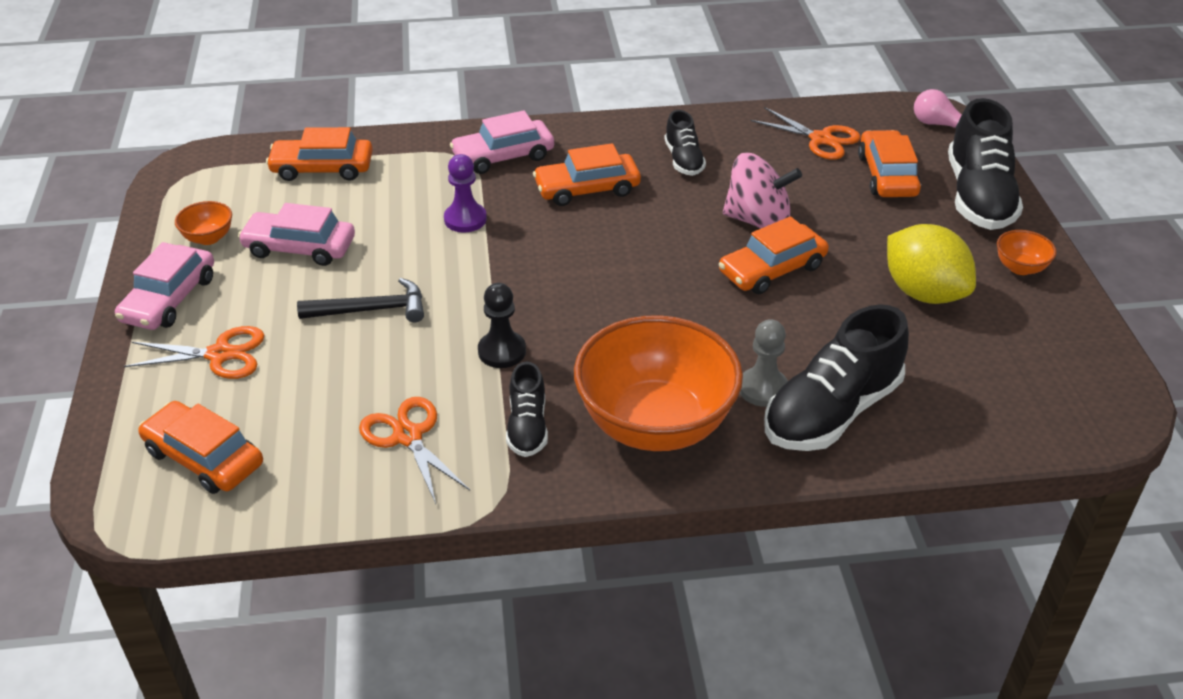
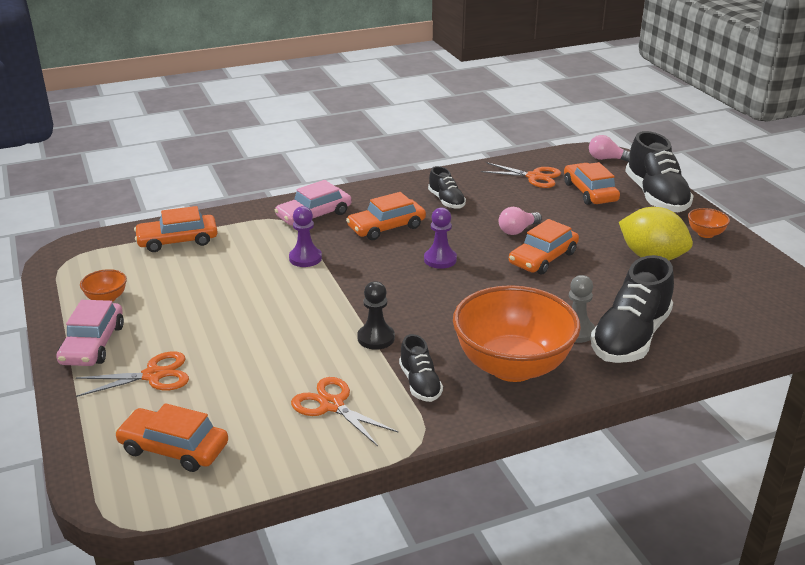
camera: 15 degrees left, 10 degrees down
pink car [238,203,355,266] -> none
black hammer [297,278,424,322] -> none
pink spinning top [723,153,802,229] -> pink light bulb [499,207,542,235]
none -> purple pawn [424,207,457,269]

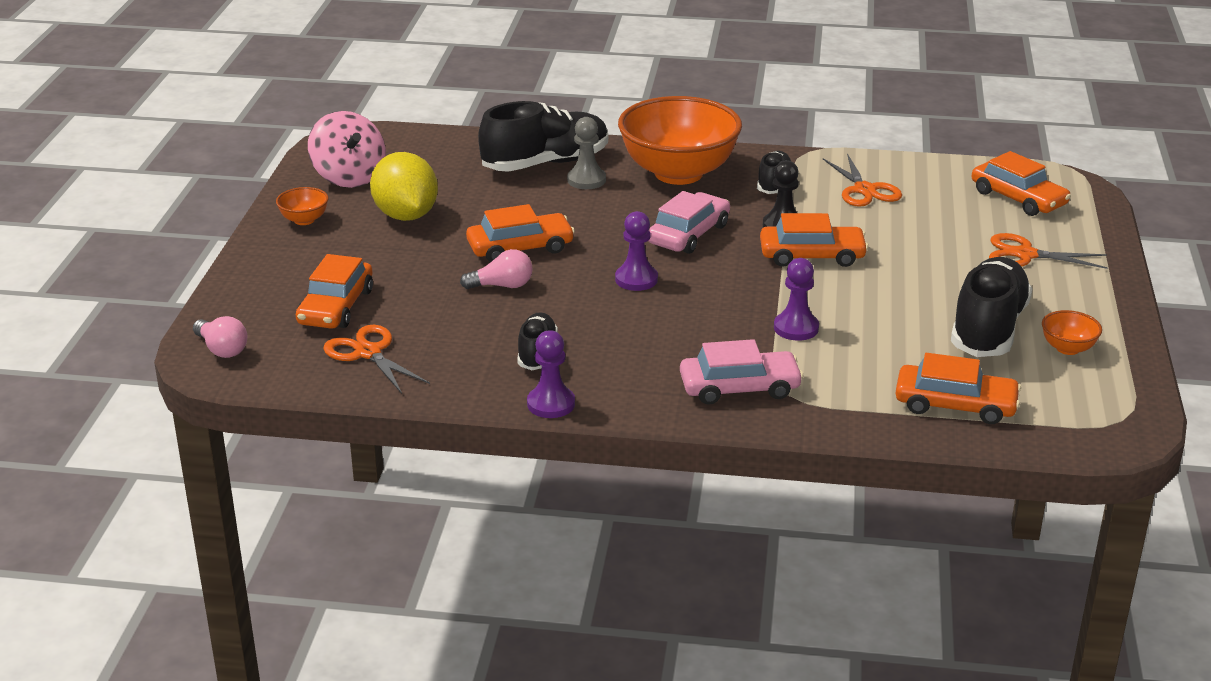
camera: 150 degrees left, 0 degrees up
pink car [56,300,124,366] -> pink car moved to [648,191,730,254]
orange car [346,192,426,240] -> orange car moved to [760,213,868,267]
black shoe [625,131,694,212] -> black shoe moved to [951,257,1033,357]
none -> pink spinning top [308,111,386,188]
none -> purple pawn [527,330,575,418]

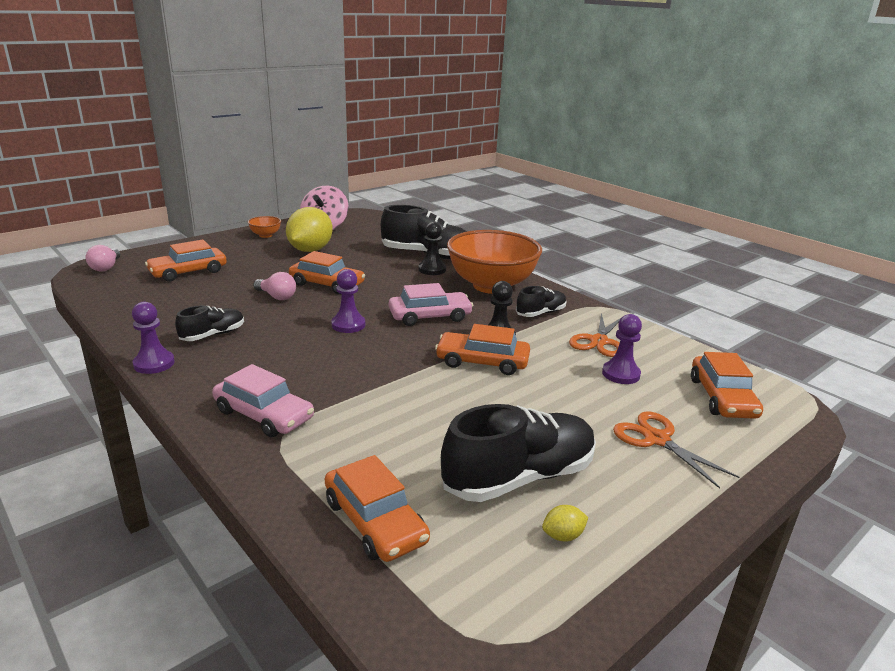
camera: 40 degrees right, 5 degrees down
orange scissors [323,325,430,394] -> none
grey pawn [567,117,606,189] -> black pawn [418,222,446,275]
orange car [760,213,868,267] -> orange car turned 150 degrees clockwise [435,324,530,375]
purple pawn [774,258,819,341] -> purple pawn moved to [602,314,642,384]
orange bowl [1042,310,1102,355] -> yellow lemon [542,505,588,542]

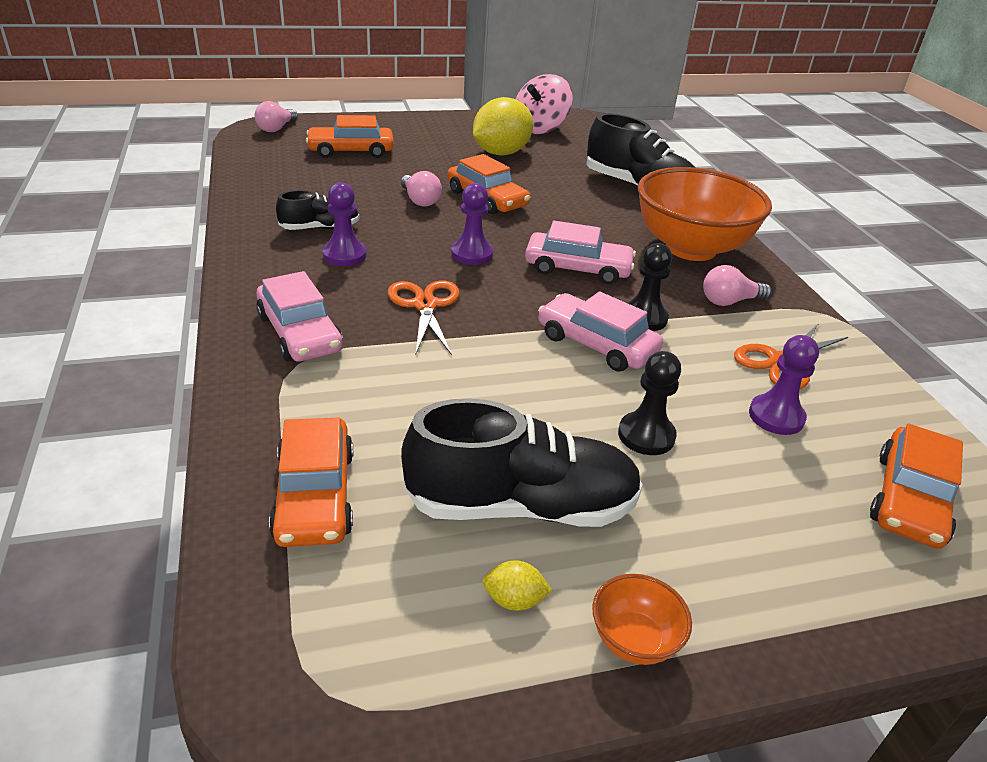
camera: 25 degrees right, 10 degrees up
purple pawn [132,302,175,374] -> purple pawn moved to [322,182,367,266]
orange bowl [248,216,281,238] -> orange bowl moved to [592,574,692,665]
black pawn [418,222,446,275] -> black pawn moved to [618,351,681,455]
orange car [435,324,530,375] -> pink car [538,291,663,372]
black shoe [516,286,567,317] -> pink light bulb [703,265,772,306]
orange scissors [613,411,739,489] -> orange scissors moved to [388,280,459,355]

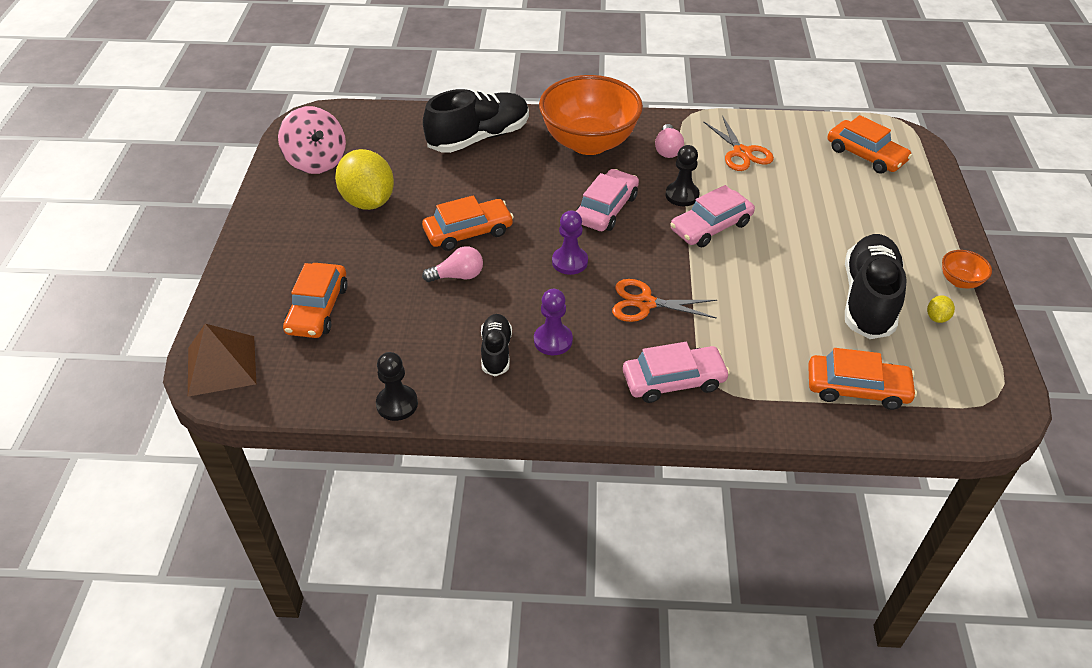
camera: 70 degrees left, 10 degrees up
pink light bulb [255,101,298,132] -> brown pyramid [188,324,256,397]
black pawn [618,351,681,455] -> black pawn moved to [376,352,418,421]
purple pawn [749,335,819,435] -> none

